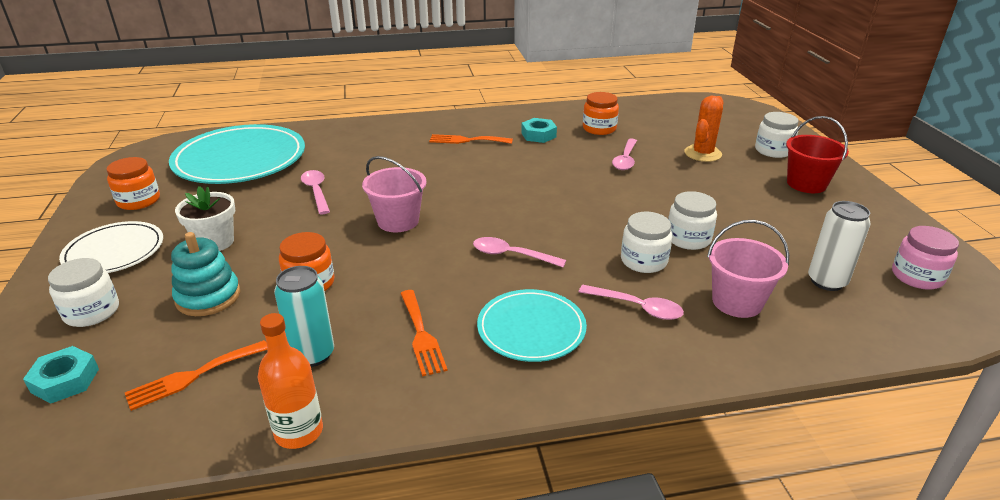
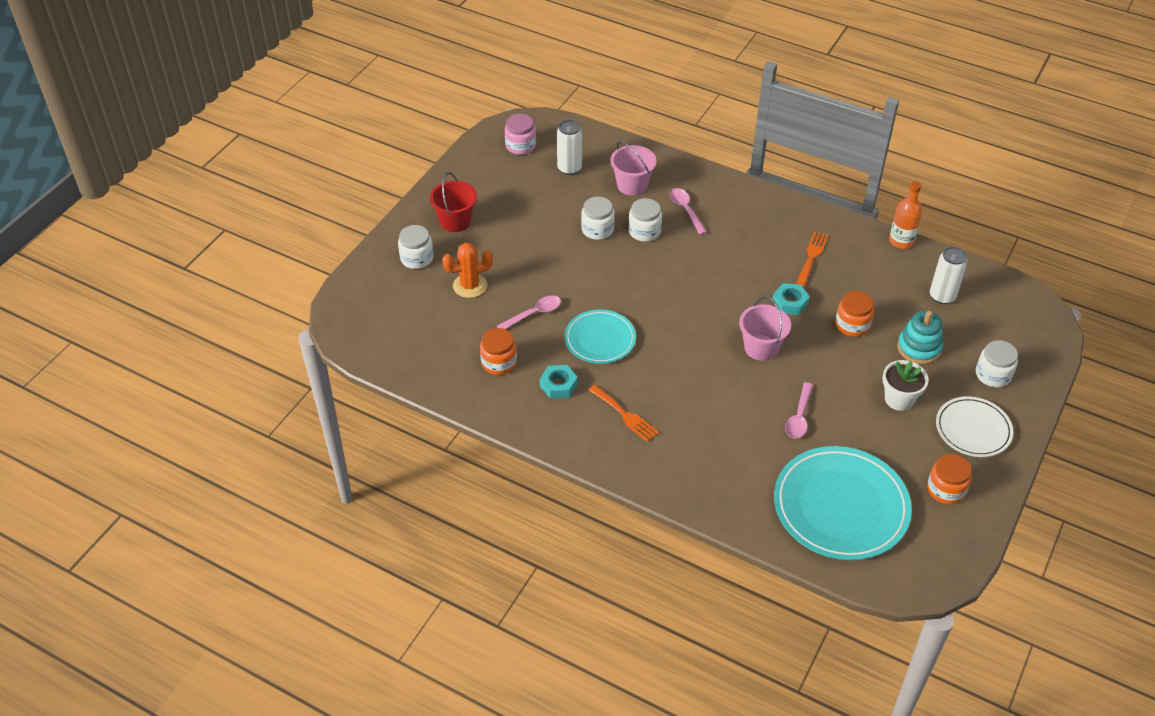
camera: 140 degrees left, 15 degrees up
turquoise nut [23,346,99,403] -> turquoise nut moved to [773,283,810,315]
orange fork [125,340,267,411] -> white can [930,247,968,304]
turquoise can [274,266,334,367] -> none
pink spoon [473,237,566,267] -> none
turquoise plate [477,289,587,362] -> turquoise plate moved to [564,310,636,364]

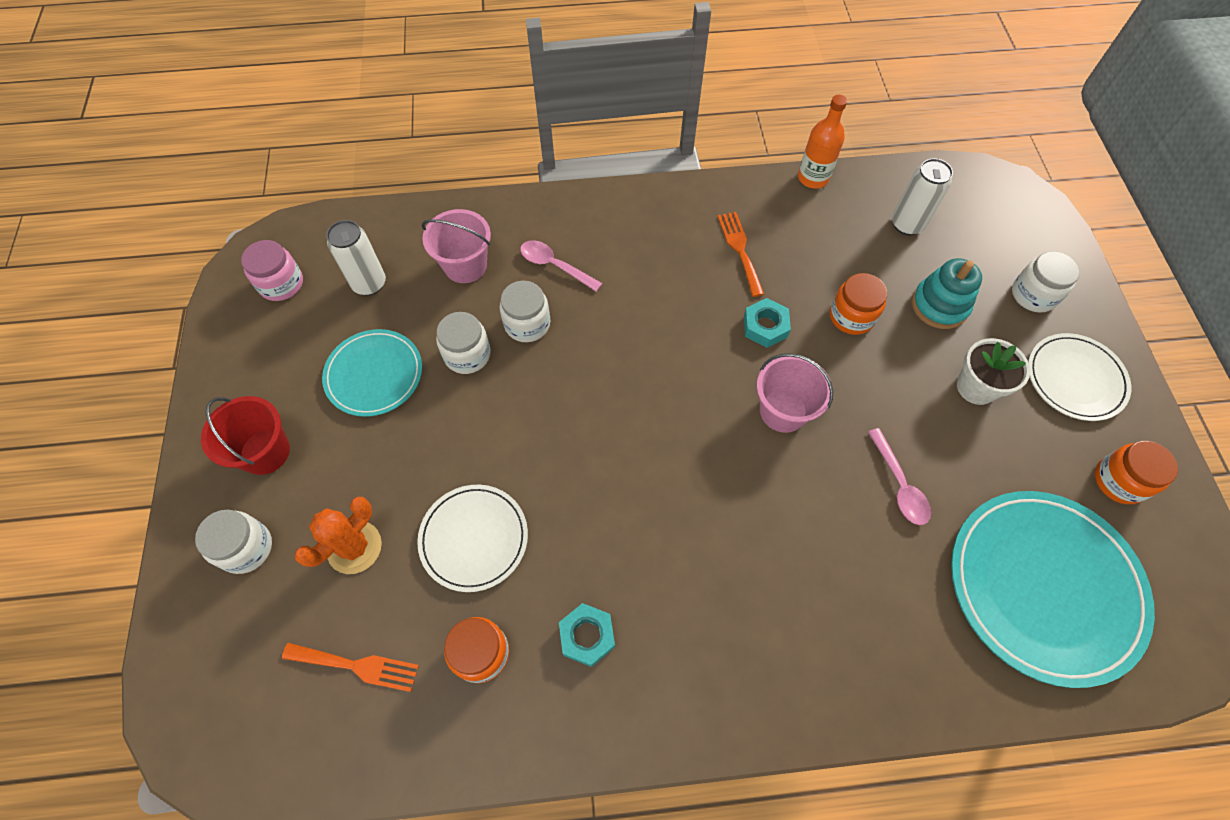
camera: 35 degrees left, 15 degrees up
pink spoon [497,295,561,329] -> white plate [417,485,528,592]
turquoise plate [564,310,636,364] -> turquoise plate moved to [322,329,422,417]
orange fork [589,385,659,442] -> orange fork moved to [282,643,419,692]

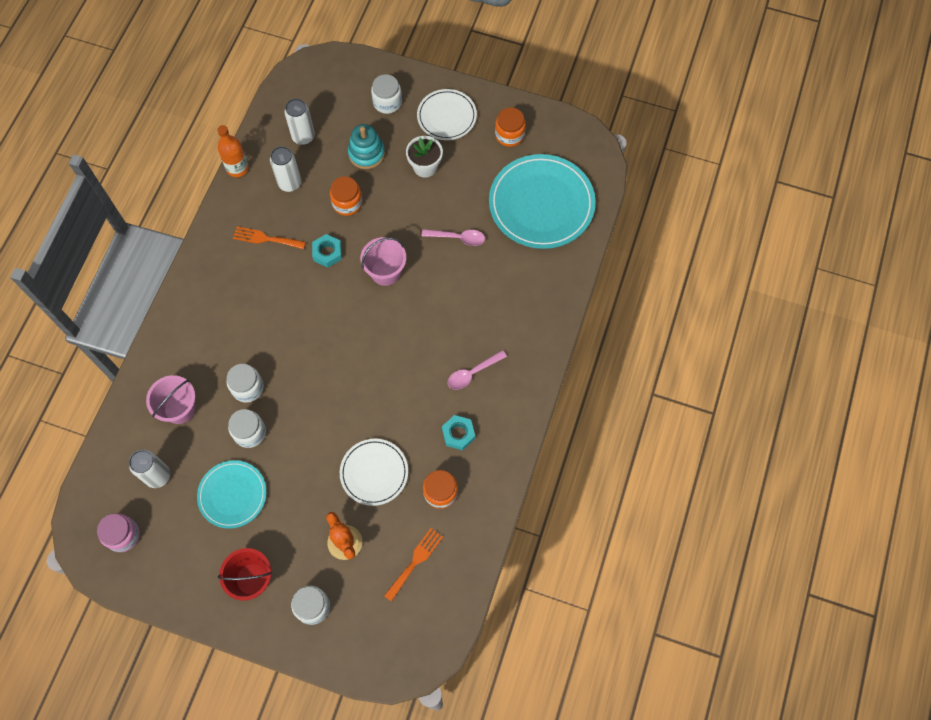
camera: 65 degrees left, 5 degrees up
pink spoon [520,240,603,292] -> pink spoon moved to [448,350,507,390]
none -> white can [270,146,301,192]

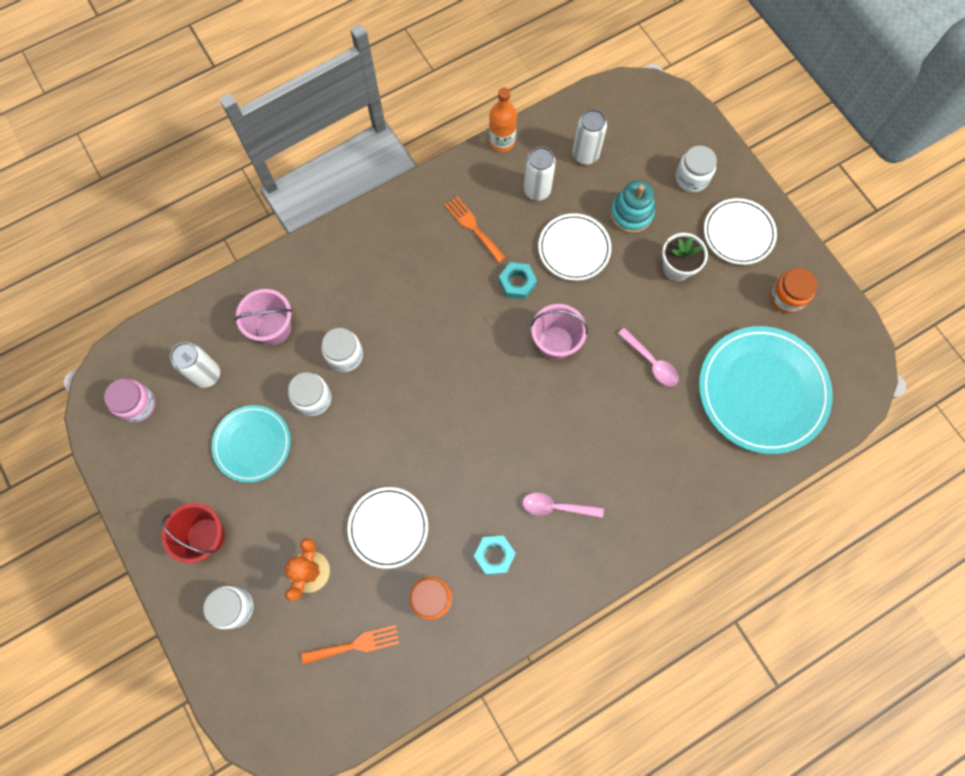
camera: 40 degrees right, 5 degrees up
orange jar [330,176,362,216] -> white plate [538,213,612,281]

